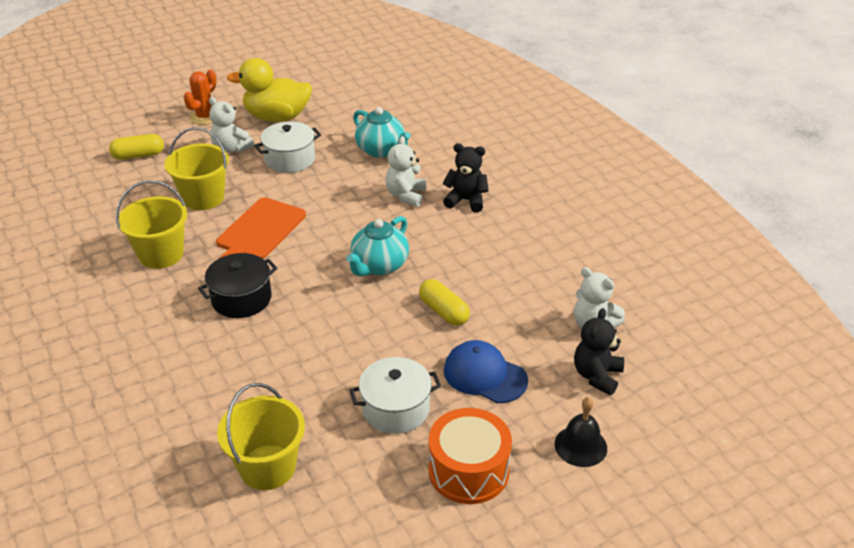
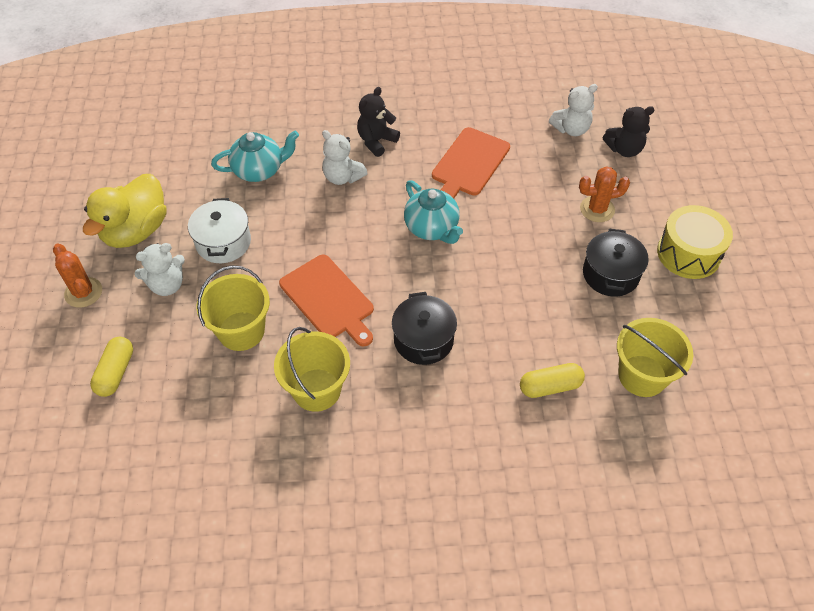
camera: 65 degrees left, 15 degrees up
white pot [350,357,441,434] -> black pot [583,228,649,297]
yellow capsule [419,279,470,326] -> yellow capsule moved to [520,363,585,398]
orange drum [428,408,512,504] -> yellow drum [657,205,733,279]
blue cap [444,340,528,403] -> orange cactus [579,166,630,222]
black bell [555,397,607,467] -> none
black teddy bear [574,308,624,395] -> black teddy bear turned 60 degrees counterclockwise [603,106,655,157]
none -> orange cutting board [432,127,510,198]

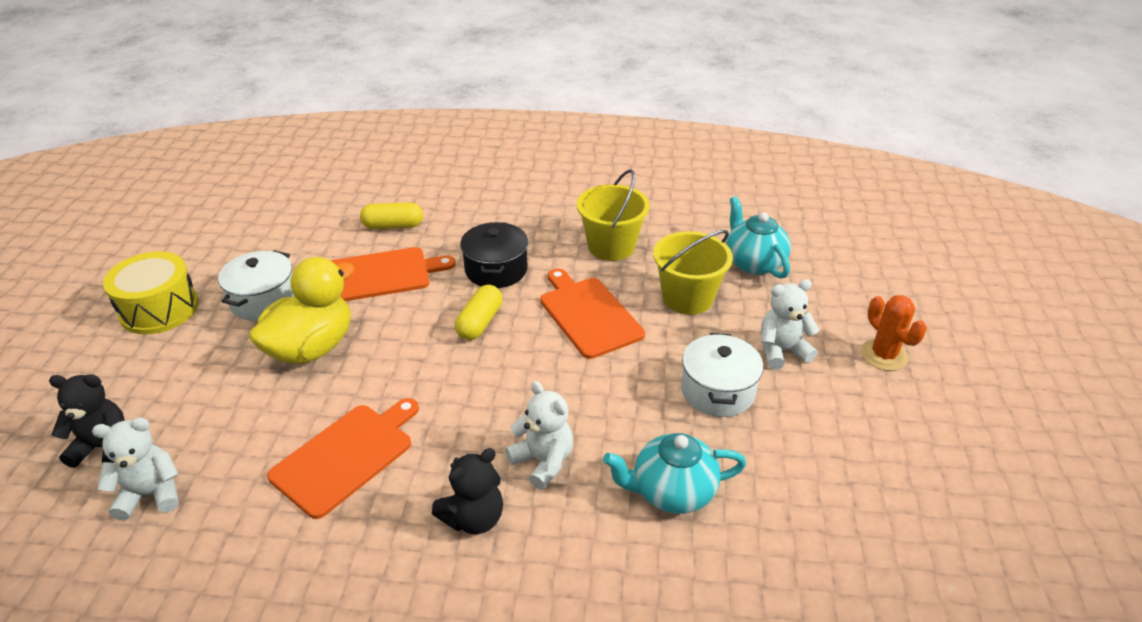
camera: 170 degrees left, 15 degrees down
yellow duck [83,174,167,248] -> yellow duck moved to [249,257,355,364]
yellow capsule [90,337,133,397] -> yellow capsule moved to [455,285,503,340]
turquoise teapot [404,180,463,244] -> turquoise teapot moved to [726,196,791,279]
orange cactus [579,166,630,222] -> none
black pot [583,228,649,297] -> white pot [218,250,294,321]
yellow bucket [617,318,693,397] -> none
none -> orange cutting board [331,247,455,301]

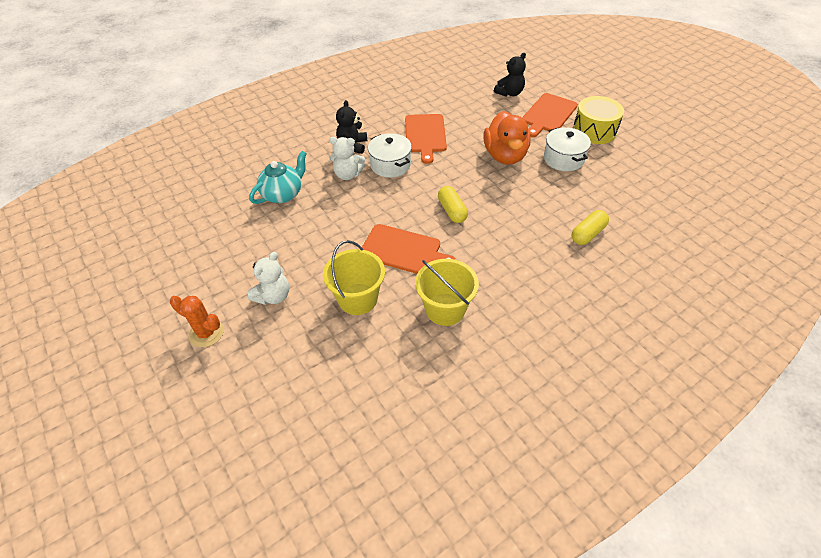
camera: 140 degrees right, 10 degrees up
white teddy bear [92,418,179,520] -> none
yellow duck [249,257,355,364] -> orange duck [483,111,531,165]
orange cutting board [331,247,455,301] -> orange cutting board moved to [522,93,578,137]
black pot [460,222,528,288] -> none
white pot [681,333,763,417] -> white pot moved to [368,133,412,178]
turquoise teapot [726,196,791,279] -> none

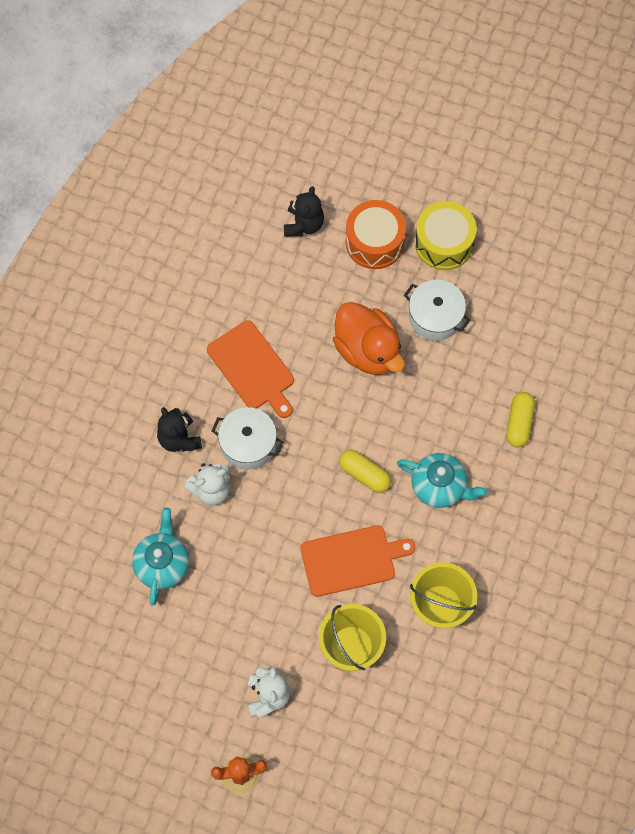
camera: 35 degrees left, 20 degrees up
orange cutting board [522,93,578,137] -> orange drum [346,200,406,269]
none -> turquoise teapot [397,453,488,508]

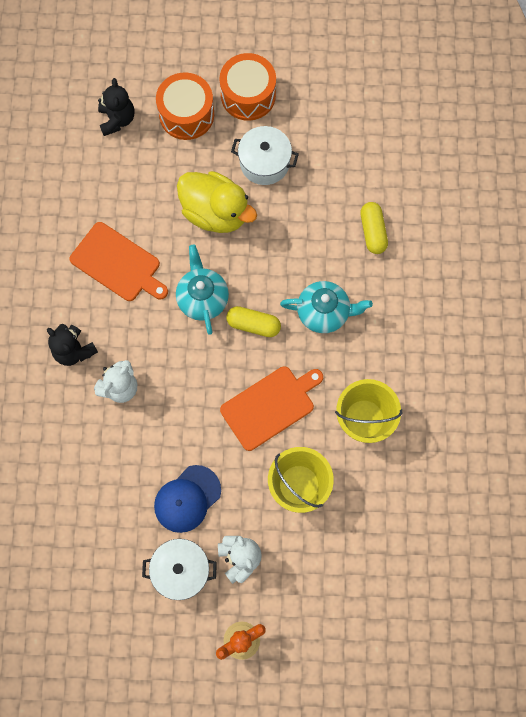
camera: 20 degrees left, 5 degrees up
turquoise teapot [132,508,189,606] -> turquoise teapot moved to [176,245,229,335]
white pot [212,407,284,470] -> white pot moved to [142,539,217,600]
orange duck [333,302,405,375] -> yellow duck [177,171,257,233]
yellow drum [415,201,476,270] -> orange drum [219,53,276,121]
none -> blue cap [154,465,221,533]

